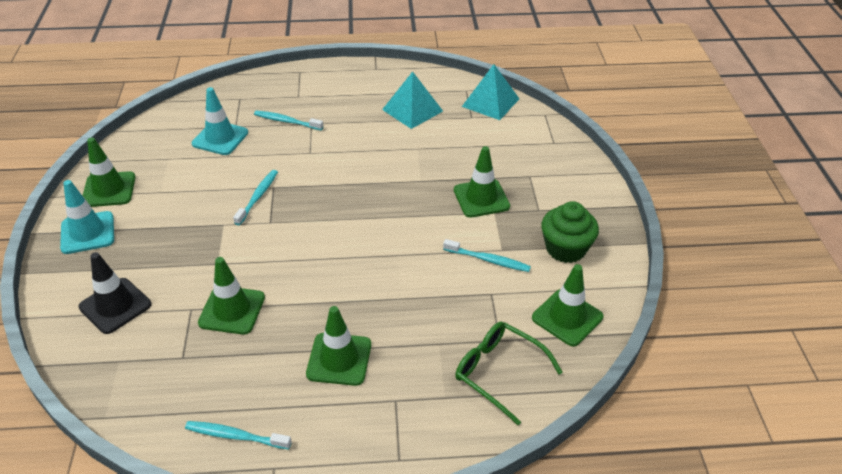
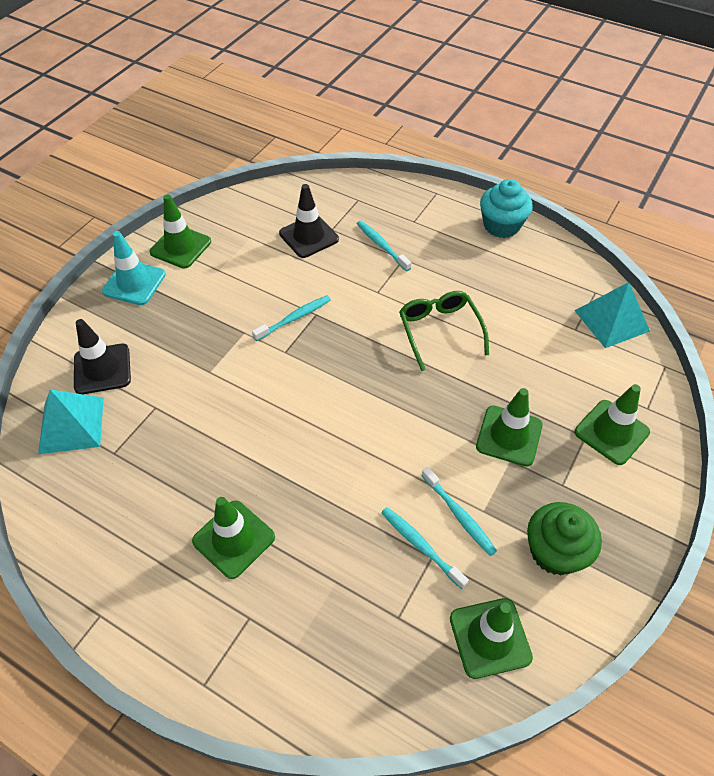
camera: 35 degrees right, 10 degrees up
turquoise toothbrush [185,421,292,449] -> turquoise toothbrush moved to [381,507,469,589]
turquoise traffic cone [192,87,248,155] -> black traffic cone [279,184,339,258]
green traffic cone [198,257,265,335] -> green traffic cone moved to [575,384,650,465]
turquoise pyramid [382,71,443,129] -> turquoise pyramid moved to [38,389,104,454]
green glasses [455,322,563,425] -> green glasses moved to [399,291,489,371]
none -> turquoise cupcake [480,179,533,238]

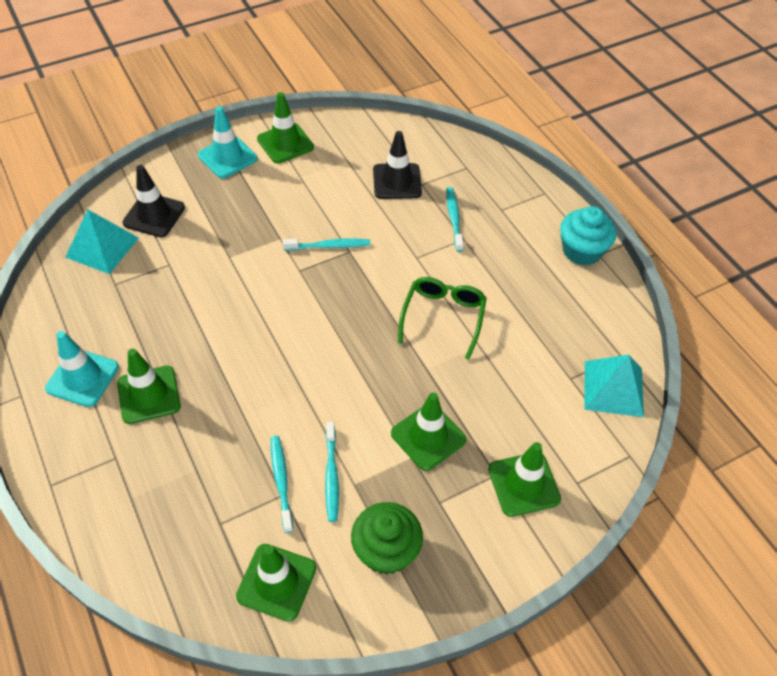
camera: 30 degrees right, 0 degrees up
none -> turquoise traffic cone [45,331,119,407]

